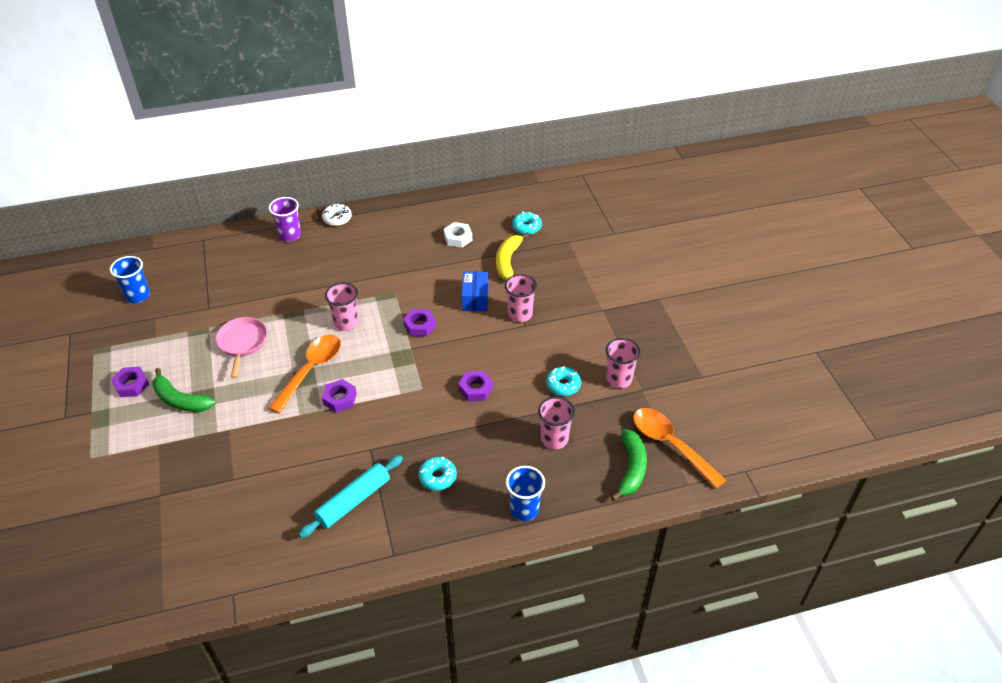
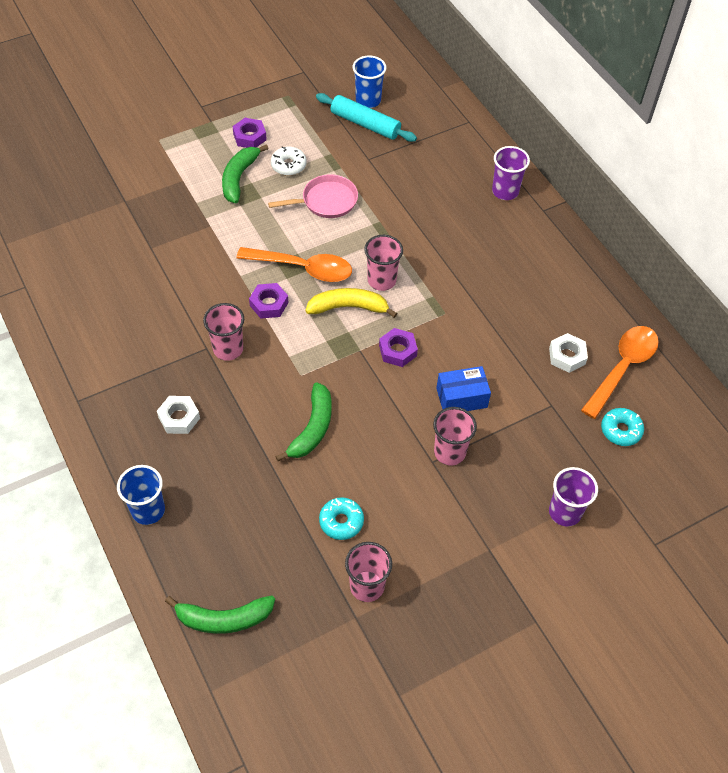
camera: 75 degrees right, 10 degrees up
turquoise rolling pin [299,455,403,538] -> turquoise rolling pin moved to [316,93,417,142]
white donut [322,203,352,226] -> white donut moved to [271,146,306,176]
turquoise donut [418,457,457,491] -> white nut [157,396,200,434]
purple nut [458,371,493,402] -> green banana [275,382,332,462]
yellow banana [496,233,529,280] -> yellow banana moved to [305,288,397,318]
pink cup [538,397,575,449] -> pink cup moved to [203,303,244,361]
orange spoon [633,408,726,489] -> orange spoon moved to [581,326,659,419]
none -> purple cup [549,467,598,527]

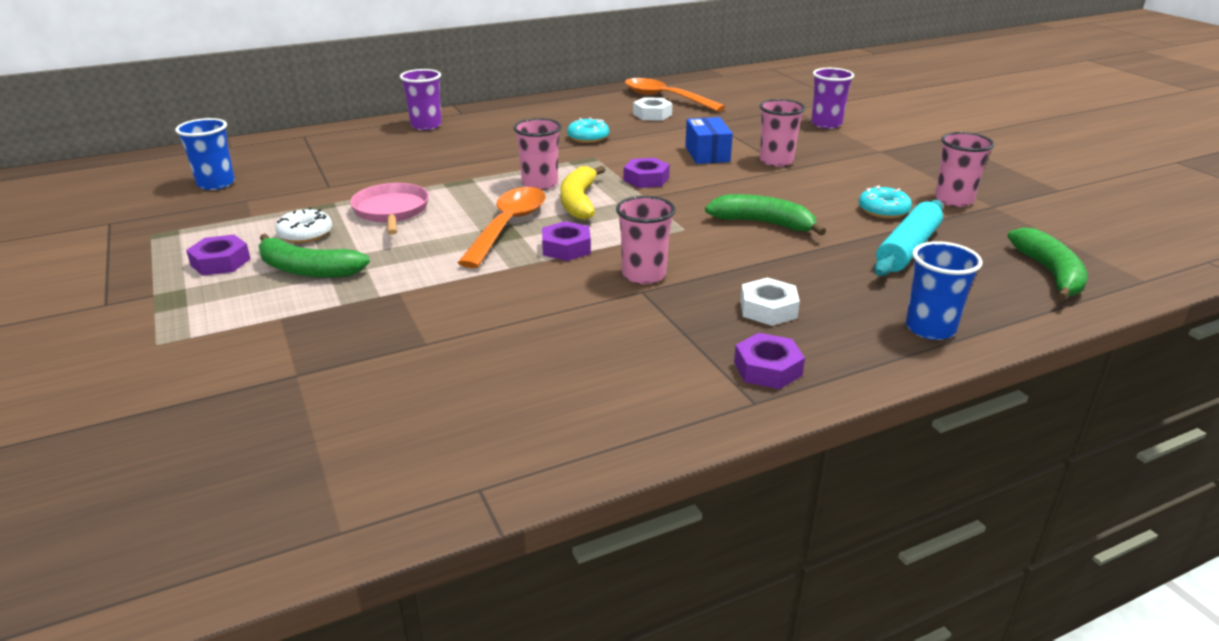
camera: 85 degrees left, 25 degrees down
turquoise rolling pin [316,93,417,142] -> turquoise rolling pin moved to [874,200,943,276]
turquoise donut [601,408,644,446] -> turquoise donut moved to [567,117,609,143]
none -> purple nut [734,333,805,389]

